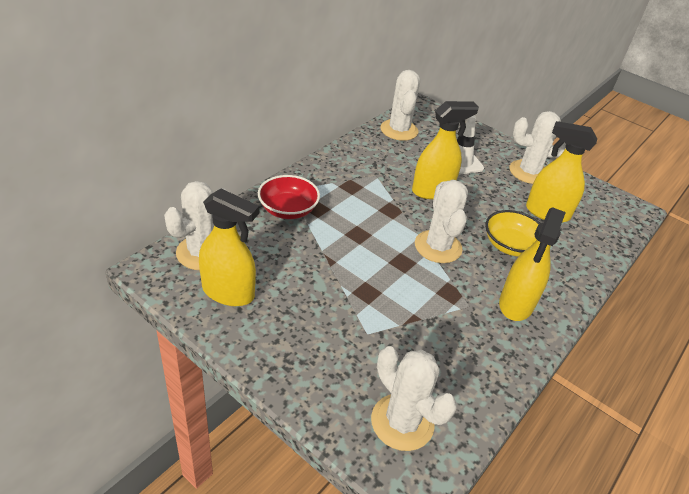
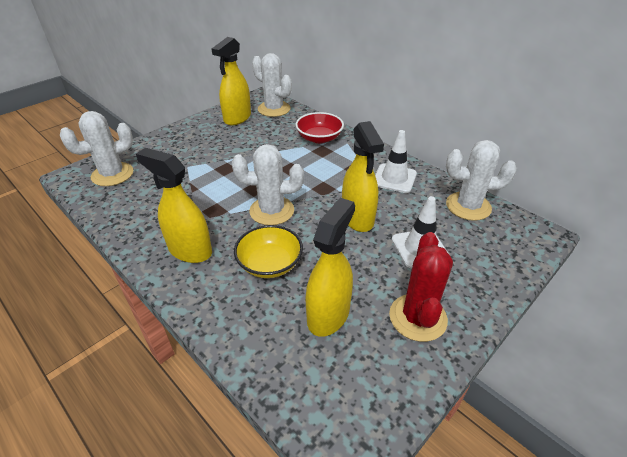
camera: 100 degrees right, 0 degrees up
white cactus [510,111,566,184] -> red cactus [389,232,453,342]
none -> white traffic cone [375,130,417,193]

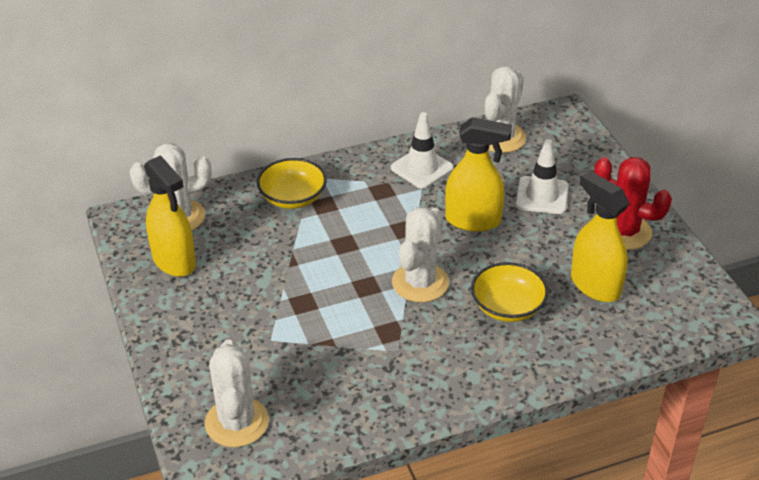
camera: 65 degrees left, 0 degrees up
yellow spray bottle [136,148,212,263] -> none
red bowl [296,112,344,143] -> yellow bowl [257,158,327,209]

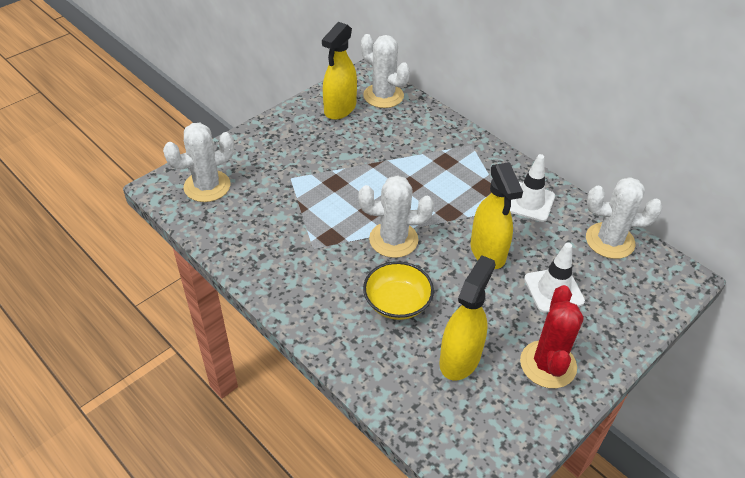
camera: 65 degrees right, 5 degrees up
yellow bowl [257,158,327,209] -> none

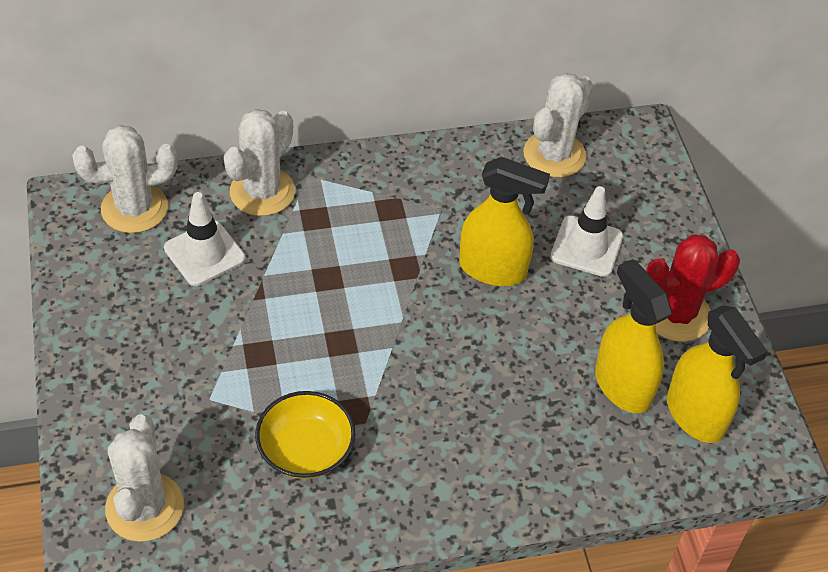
camera: 60 degrees left, 5 degrees up
yellow spray bottle [322,22,357,120] -> yellow spray bottle moved to [667,306,768,443]
white cactus [359,175,434,258] -> white cactus moved to [224,109,295,216]
yellow bowl [363,261,434,320] -> yellow bowl moved to [255,391,355,479]
white traffic cone [510,154,555,222] -> white traffic cone moved to [164,192,245,286]
red cactus [520,285,584,388] -> red cactus turned 60 degrees counterclockwise [646,234,740,342]

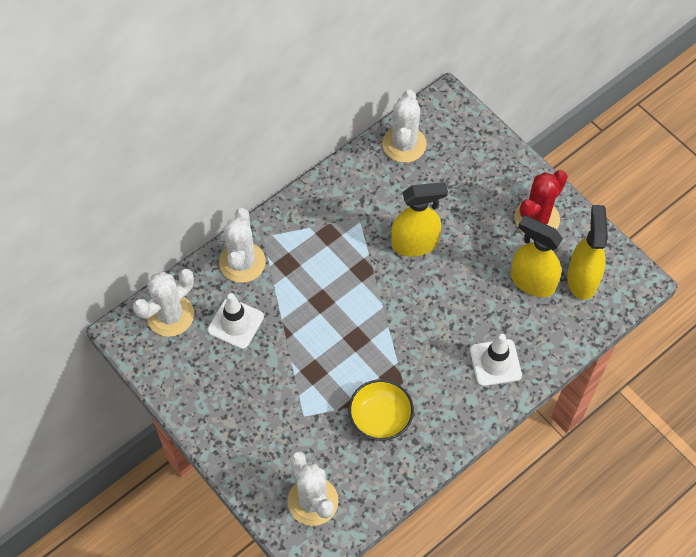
camera: 25 degrees left, 10 degrees up
white traffic cone [551,186,623,277] -> white traffic cone moved to [470,334,522,386]
yellow spray bottle [667,306,768,443] -> yellow spray bottle turned 120 degrees counterclockwise [567,205,608,300]

